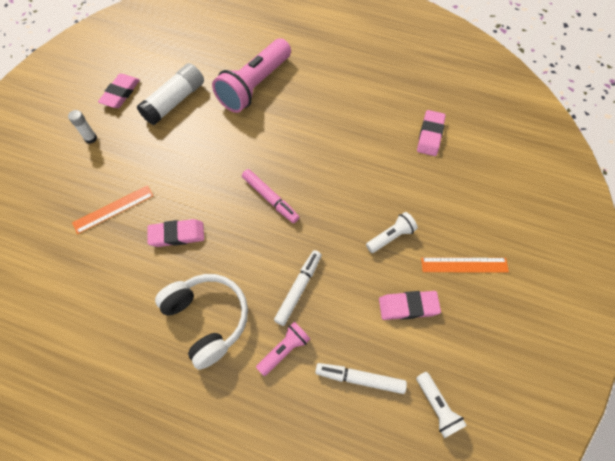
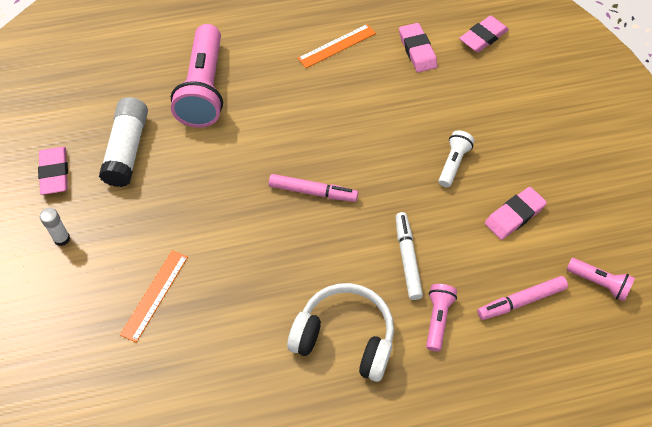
camera: 35 degrees left, 5 degrees down
pink eraser [148,219,204,247] -> pink eraser moved to [459,16,509,53]
white marker [315,363,407,394] -> pink marker [477,276,568,320]
white flashlight [416,372,467,438] -> pink flashlight [567,258,635,301]
orange ruler [421,257,509,273] -> orange ruler moved to [298,24,376,68]

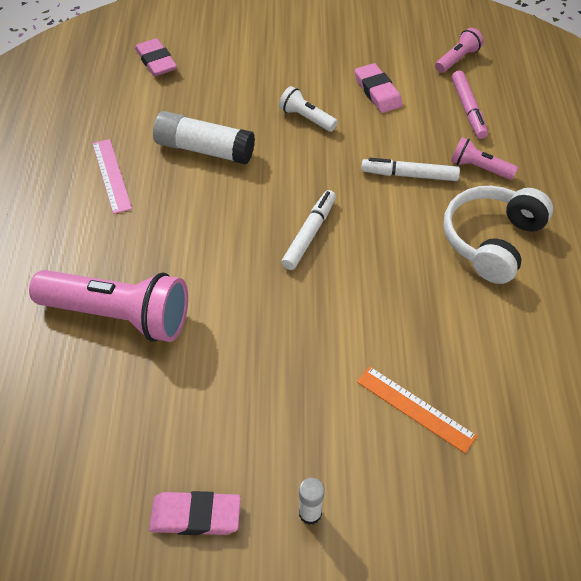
camera: 75 degrees left, 5 degrees down
white glue stick [99,97,148,187] -> white glue stick moved to [153,111,255,164]
pink marker [269,174,358,202] -> white marker [281,190,336,270]
orange ruler [298,24,376,68] -> pink ruler [92,139,132,214]
pink eraser [399,23,437,72] -> none

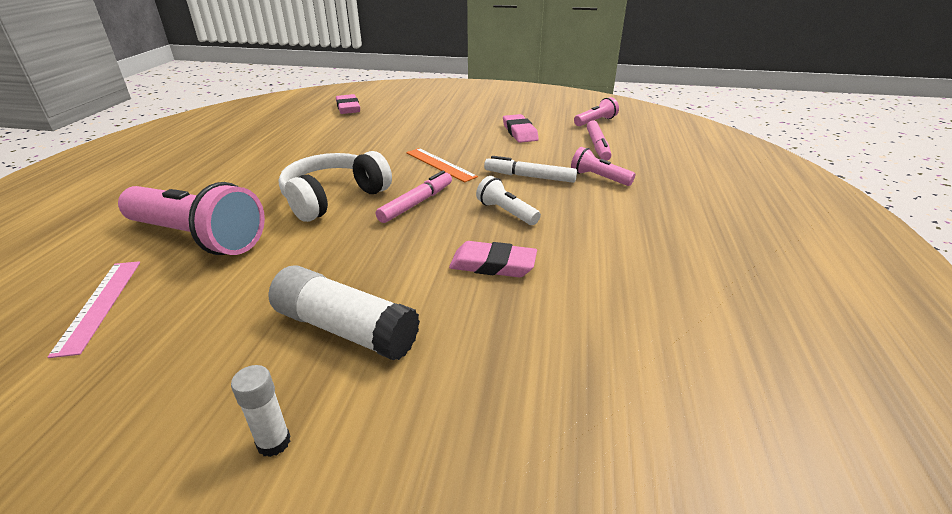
camera: 10 degrees right, 20 degrees down
pink ruler [92,139,132,214] -> pink ruler moved to [48,261,140,358]
pink eraser [149,491,241,535] -> pink eraser moved to [449,241,537,277]
white glue stick [153,111,255,164] -> white glue stick moved to [269,265,420,361]
white flashlight [279,86,338,132] -> white flashlight moved to [476,176,541,225]
white marker [281,190,336,270] -> pink marker [376,171,452,223]
orange ruler [357,366,477,454] -> orange ruler moved to [406,148,478,182]
white headphones [443,186,553,284] -> white headphones moved to [279,151,392,222]

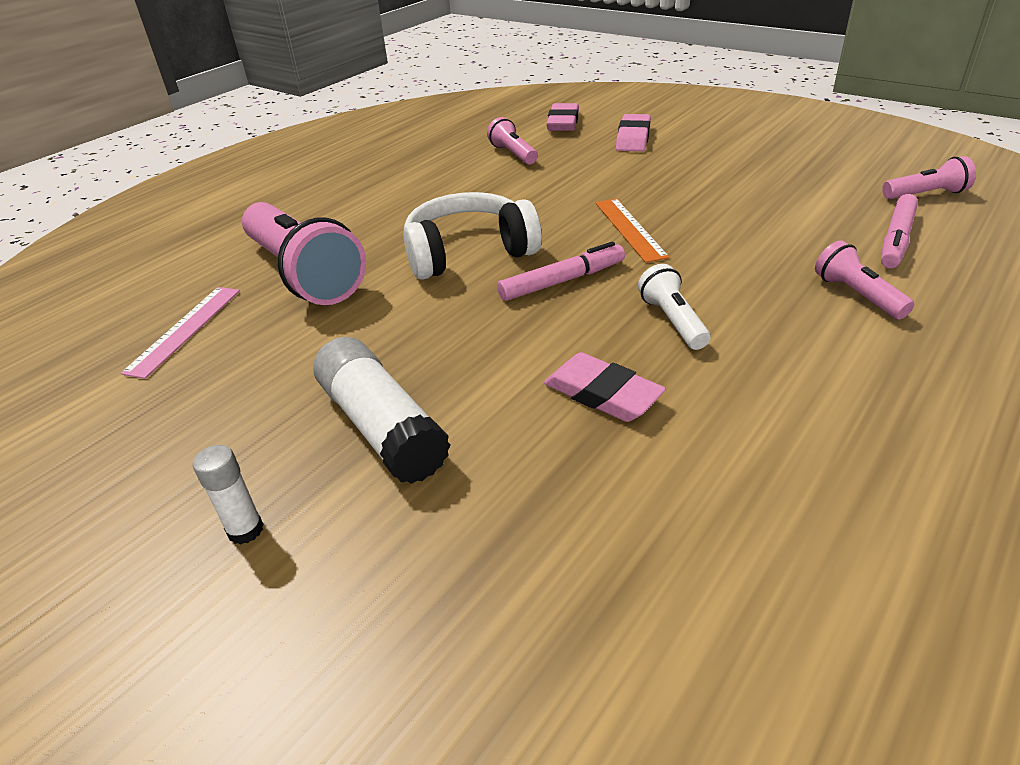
camera: 30 degrees right, 5 degrees up
white marker [484,156,577,183] -> none
pink eraser [503,114,539,143] -> pink eraser moved to [616,114,651,152]
none -> pink flashlight [487,117,538,165]

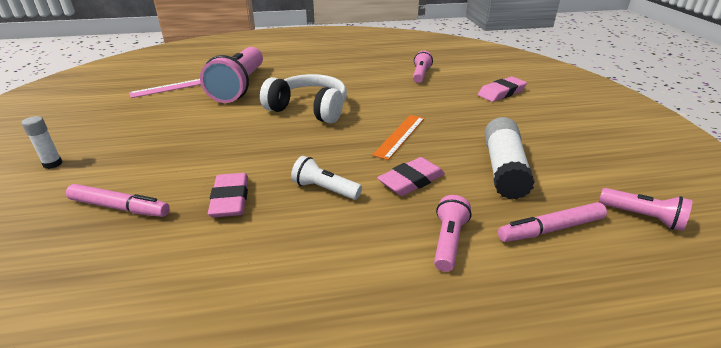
camera: 40 degrees right, 5 degrees down
white glue stick [313,337,451,484] -> white glue stick moved to [484,117,535,199]
pink marker [497,242,625,301] -> pink marker moved to [66,184,170,217]
pink eraser [547,103,579,131] -> pink eraser moved to [377,157,445,196]
white flashlight [638,264,711,350] -> white flashlight turned 90 degrees counterclockwise [291,156,362,200]

